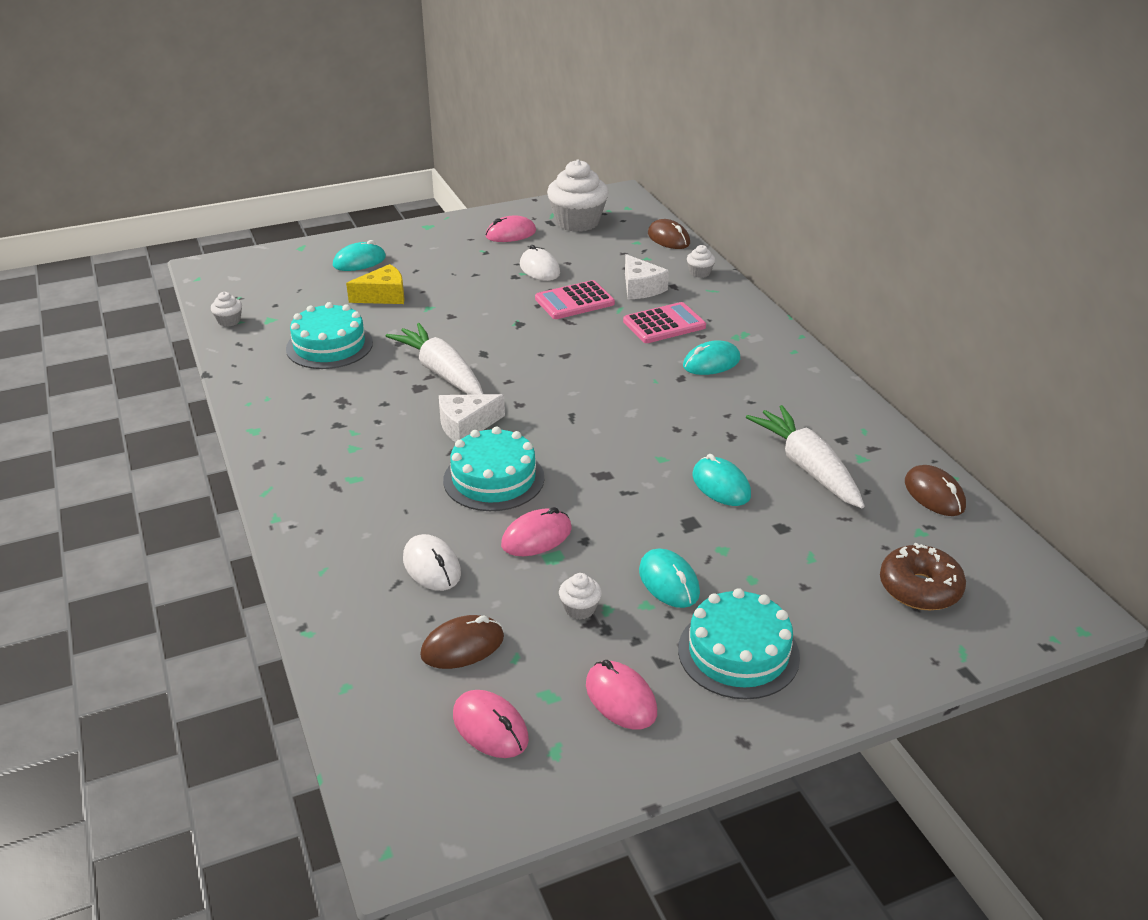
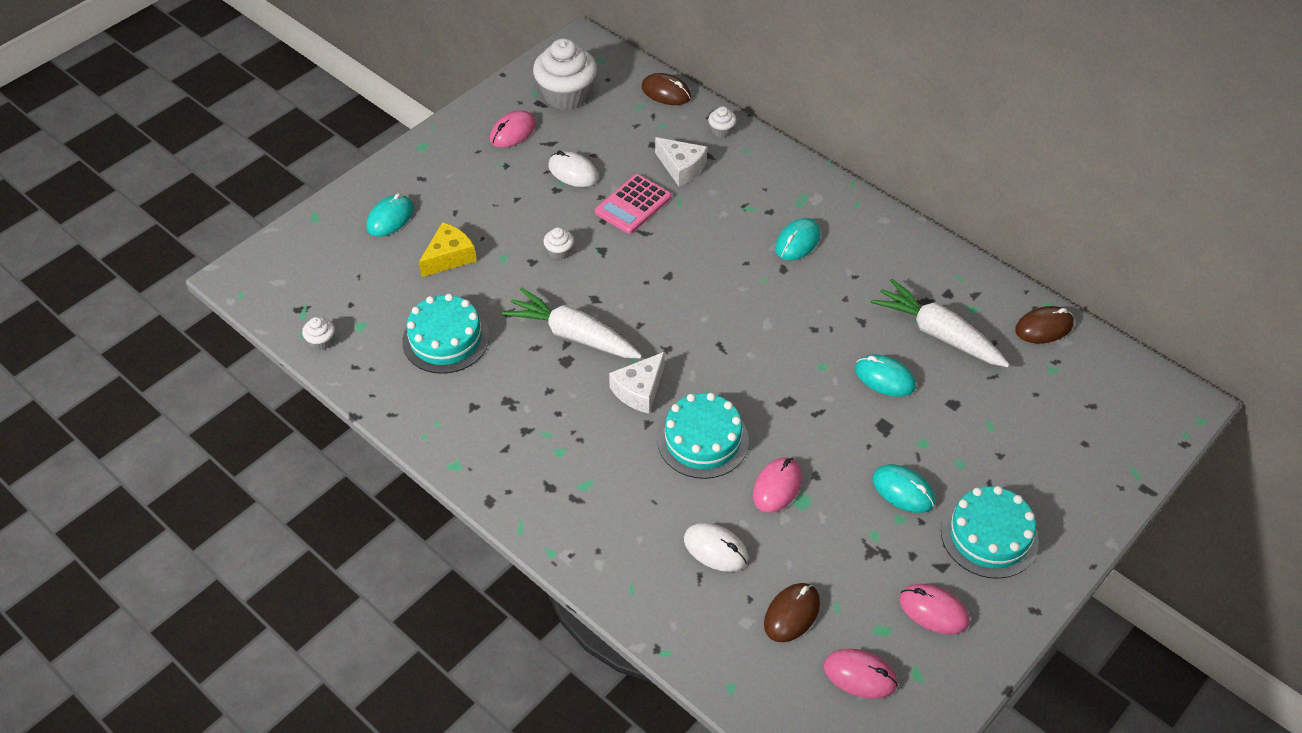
camera: 25 degrees left, 15 degrees up
white cupcake [559,573,602,620] -> white cupcake moved to [543,227,574,260]
pink calculator [623,302,706,343] -> none
brown donut [880,543,966,610] -> none
brown mouse [905,465,966,516] -> brown mouse turned 60 degrees counterclockwise [1015,306,1074,344]

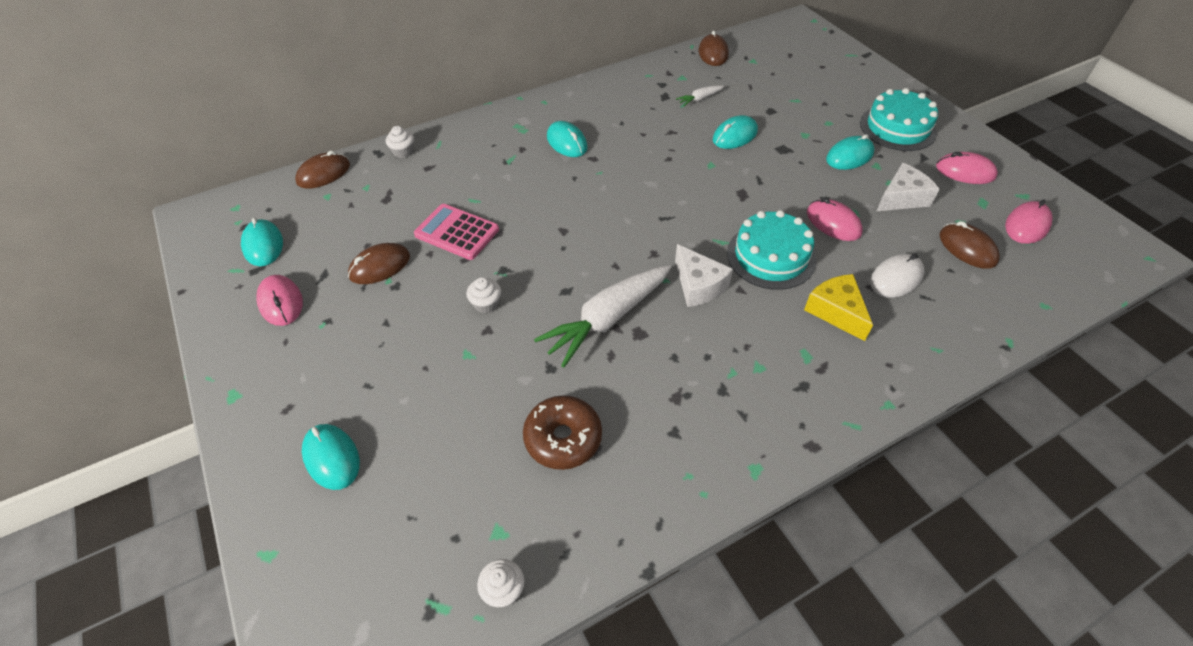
camera: 70 degrees left, 0 degrees up
turquoise cake [402,293,489,374] -> brown donut [523,395,602,470]
yellow cheese [419,222,476,277] -> yellow cheese moved to [804,274,873,341]
white cupcake [533,38,597,110] -> turquoise mouse [241,218,283,266]
white mouse [548,150,598,187] -> brown mouse [348,243,410,284]
pink calculator [595,174,671,234] -> pink calculator turned 150 degrees clockwise [414,204,499,260]
white cheese [655,137,707,186] -> white cheese moved to [877,163,939,211]
white carrot [871,279,1010,367] -> white carrot [676,85,724,106], size x0.44
pink mouse [899,584,970,635] -> pink mouse turned 60 degrees clockwise [936,152,998,184]

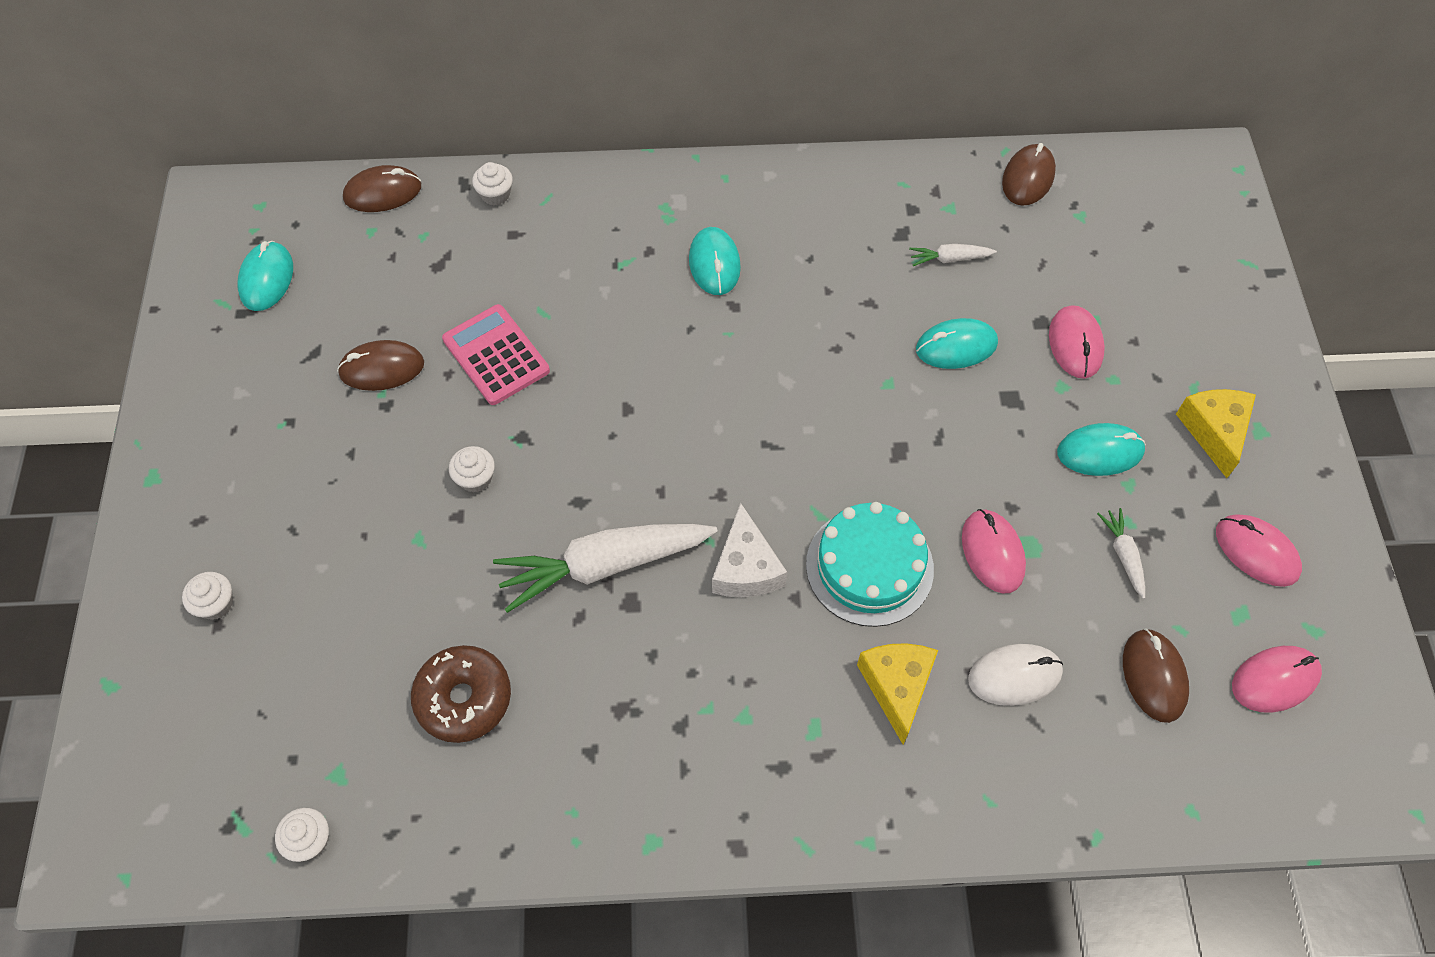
camera: 25 degrees right, 10 degrees up
pink mouse [256,275,303,326] -> pink mouse moved to [1049,305,1105,379]
turquoise mouse [302,424,360,490] -> white cupcake [182,572,233,620]
turquoise cake [860,88,938,151] -> yellow cheese [1176,389,1256,478]
white cheese [877,163,939,211] -> white carrot [1097,508,1145,599]

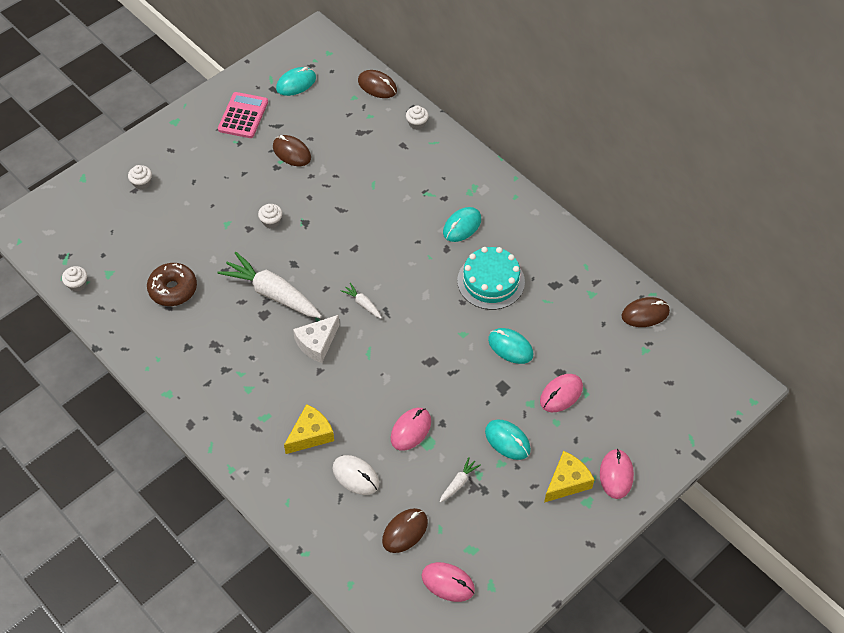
camera: 50 degrees right, 5 degrees down
pink calculator [442,304,550,405] -> pink calculator moved to [218,92,268,138]
turquoise cake [806,502,934,627] -> turquoise cake moved to [457,247,525,310]
white carrot [909,244,997,266] -> white carrot moved to [341,283,382,318]
pink mouse [1216,514,1302,587] -> pink mouse moved to [600,449,634,499]

